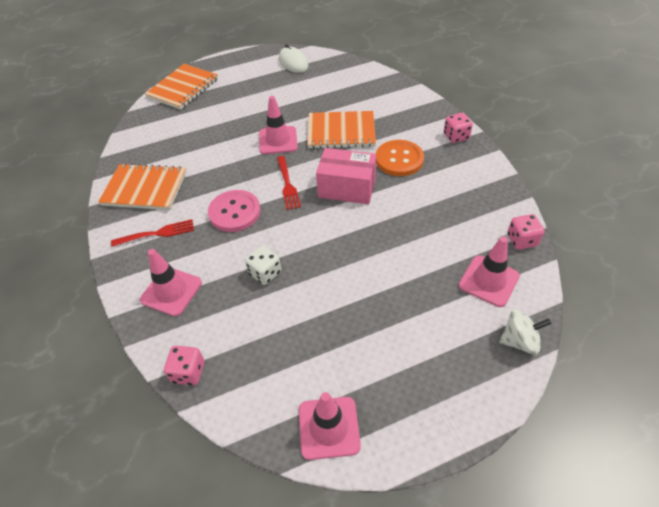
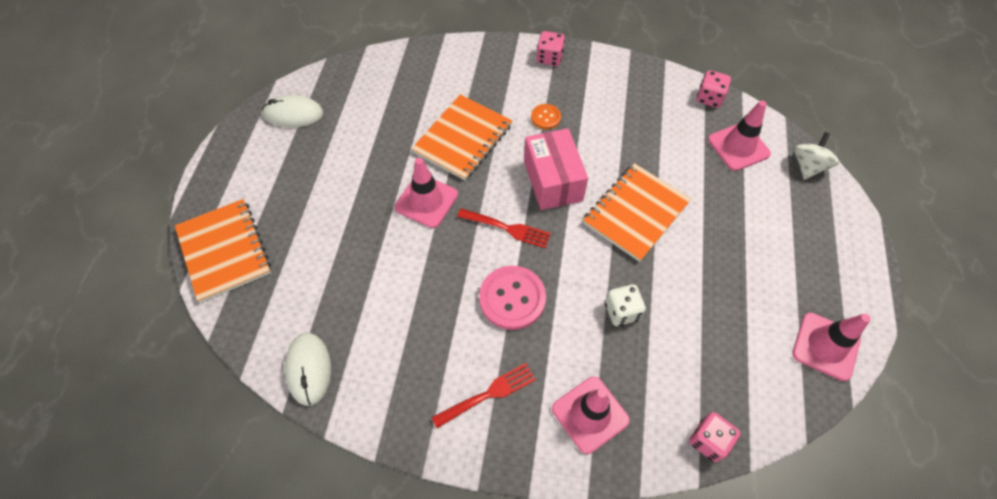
camera: 60 degrees left, 10 degrees up
orange notebook [98,163,186,210] -> orange notebook moved to [583,163,691,262]
red fork [111,219,194,247] -> red fork turned 45 degrees clockwise [431,363,536,428]
pink box [316,148,376,204] -> pink box turned 60 degrees counterclockwise [524,128,588,210]
orange button [376,140,424,176] -> orange button [531,104,561,129], size x0.53
none -> white mouse [285,333,331,406]

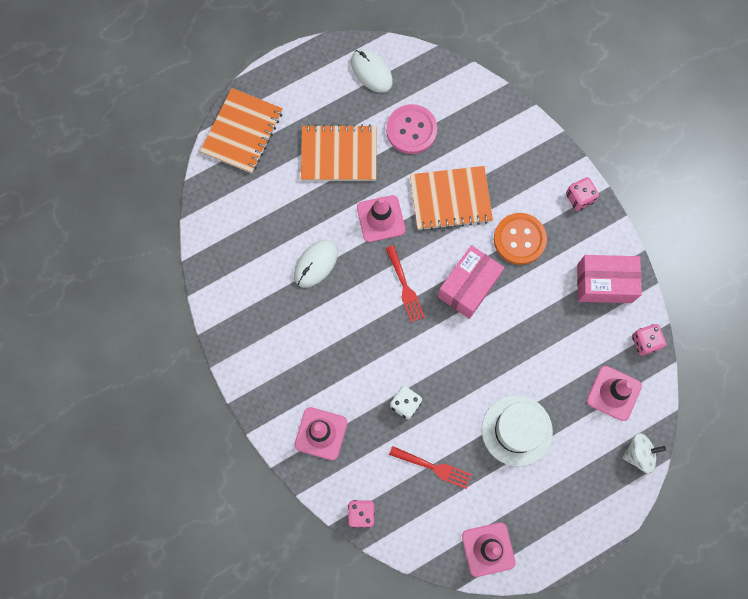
camera: 50 degrees right, 15 degrees up
white mouse [285,333,331,406] -> white mouse moved to [294,240,338,288]
red fork [431,363,536,428] -> red fork moved to [389,446,472,489]
pink button [479,266,546,330] -> pink button moved to [386,104,437,154]
orange button [531,104,561,129] -> orange button [494,213,547,265], size x1.89
orange notebook [583,163,691,262] -> orange notebook moved to [301,124,376,181]
none -> white hat [482,395,553,466]
none -> pink box [577,255,642,303]

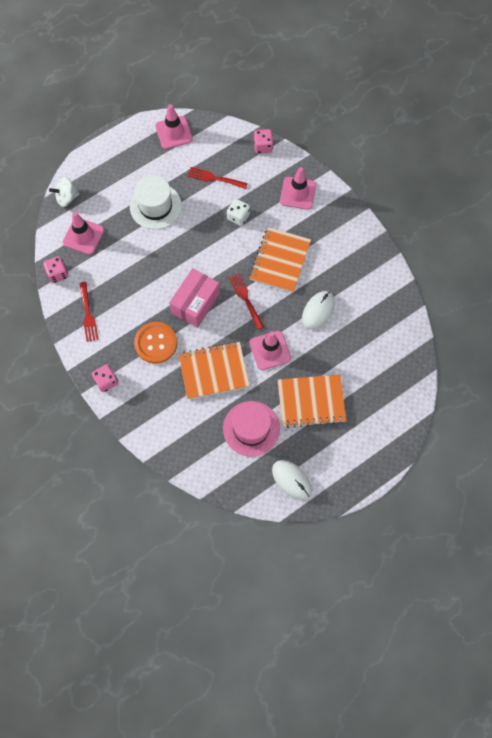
camera: 175 degrees right, 5 degrees down
orange notebook [200,88,283,173] -> orange notebook moved to [249,227,311,293]
pink button [386,104,437,154] -> pink hat [223,401,280,457]
pink box [577,255,642,303] -> red fork [79,282,98,342]

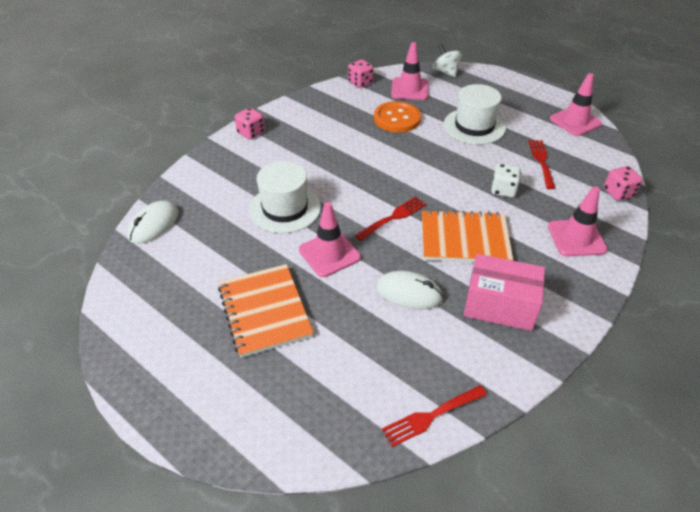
camera: 75 degrees right, 25 degrees down
red fork [79,282,98,342] -> red fork moved to [382,385,487,447]
orange button [134,322,177,364] -> orange button moved to [374,101,421,133]
pink box [169,268,220,328] -> pink box moved to [464,254,545,331]
orange notebook [179,342,250,399] -> white hat [249,161,321,233]
pink hat [223,401,280,457] -> none
white mouse [272,460,312,500] -> white mouse moved to [127,201,179,244]

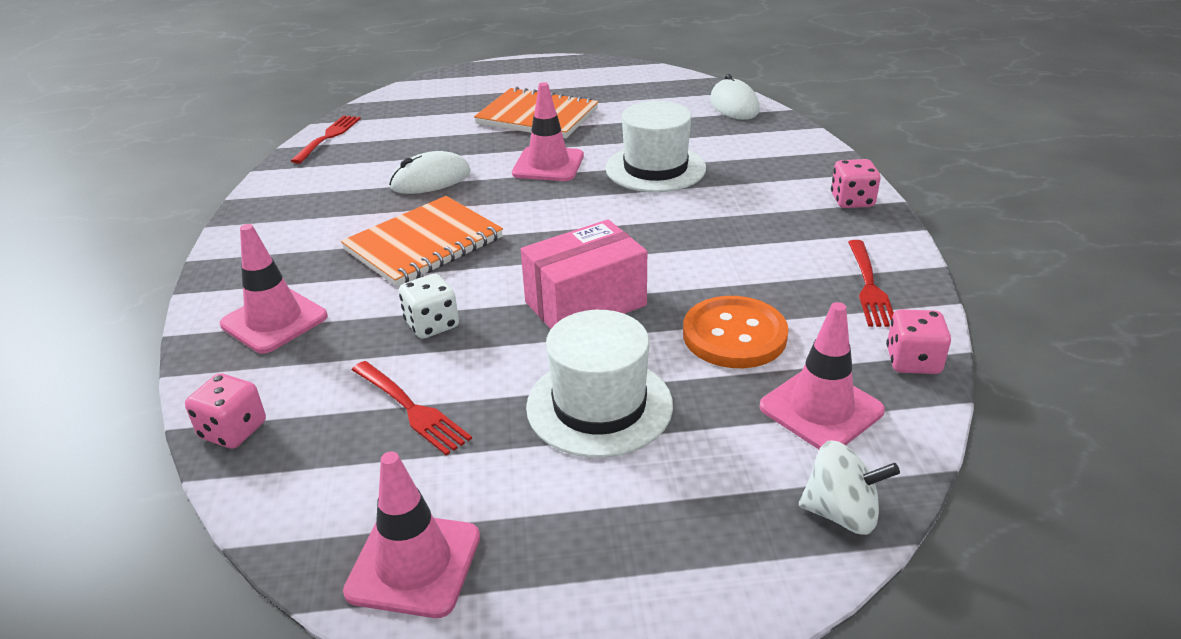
camera: 135 degrees right, 10 degrees down
red fork [355,197,426,241] -> red fork moved to [848,240,894,327]
pink box [464,254,545,331] -> pink box moved to [521,219,647,329]

